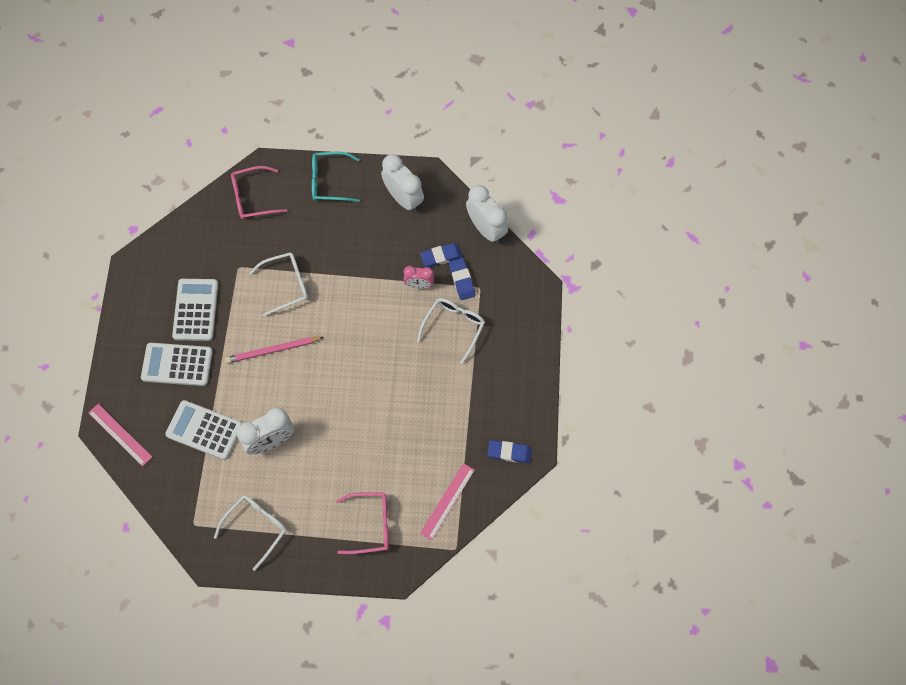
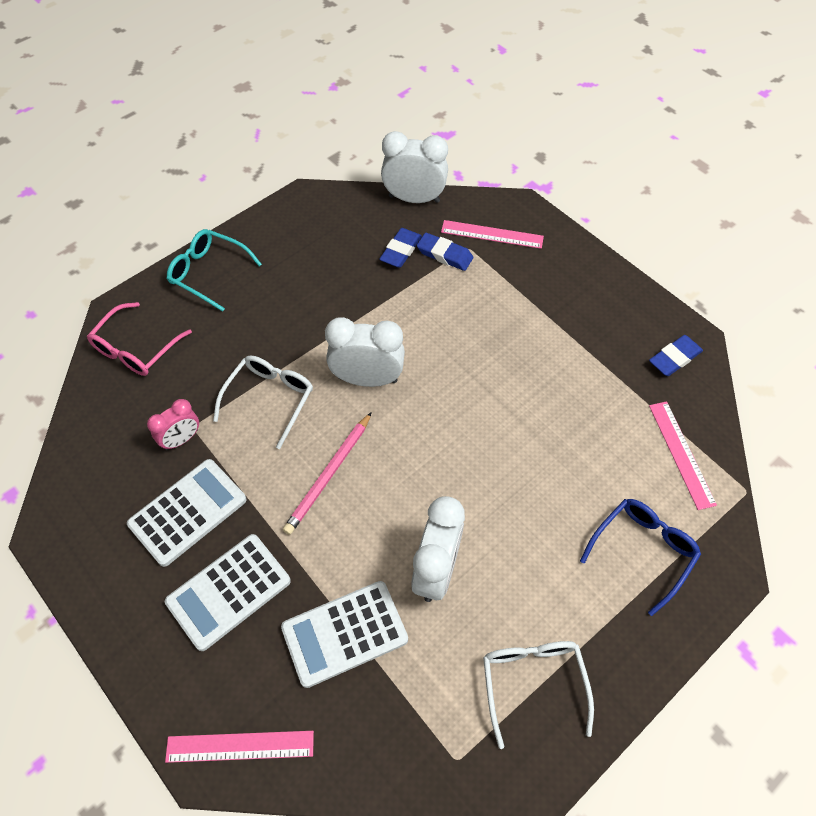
camera: 45 degrees left, 10 degrees down
white calculator [172,279,218,341] -> white calculator turned 90 degrees clockwise [127,459,246,567]
turquoise glasses [312,151,360,202] -> turquoise glasses turned 75 degrees clockwise [167,229,262,312]
pink glasses [336,492,389,554] -> blue glasses [580,499,701,616]
white clock [381,154,424,212] -> white clock moved to [325,317,405,387]
pink clock [404,266,434,289] -> pink clock moved to [147,399,199,450]
white glasses [417,298,485,364] -> none
none -> pink ruler [441,220,544,249]

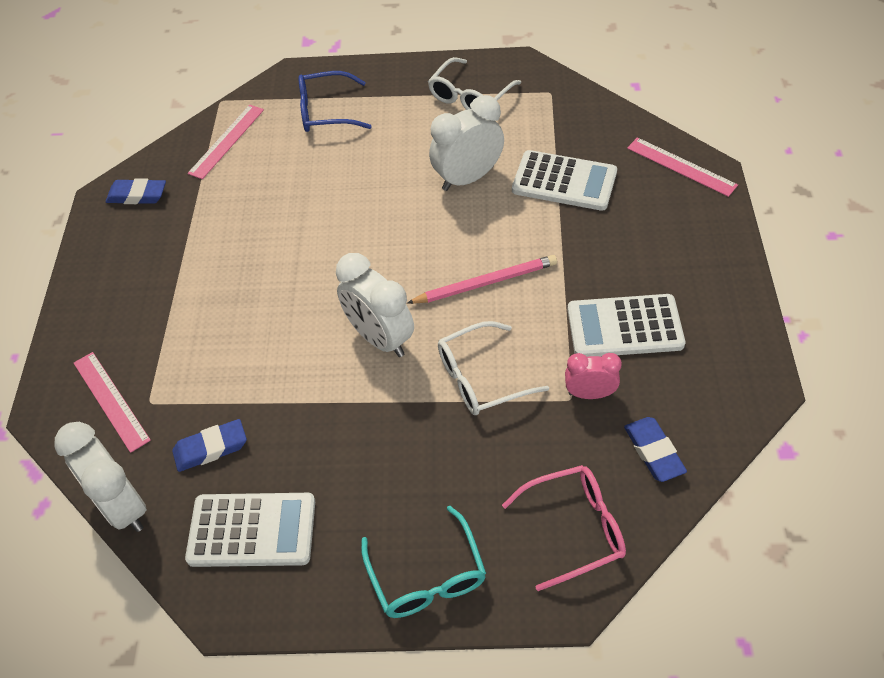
camera: 135 degrees left, 5 degrees down
white calculator [165,534,291,651] -> white calculator moved to [185,493,315,567]
blue eraser [417,233,473,271] -> blue eraser moved to [624,417,687,482]

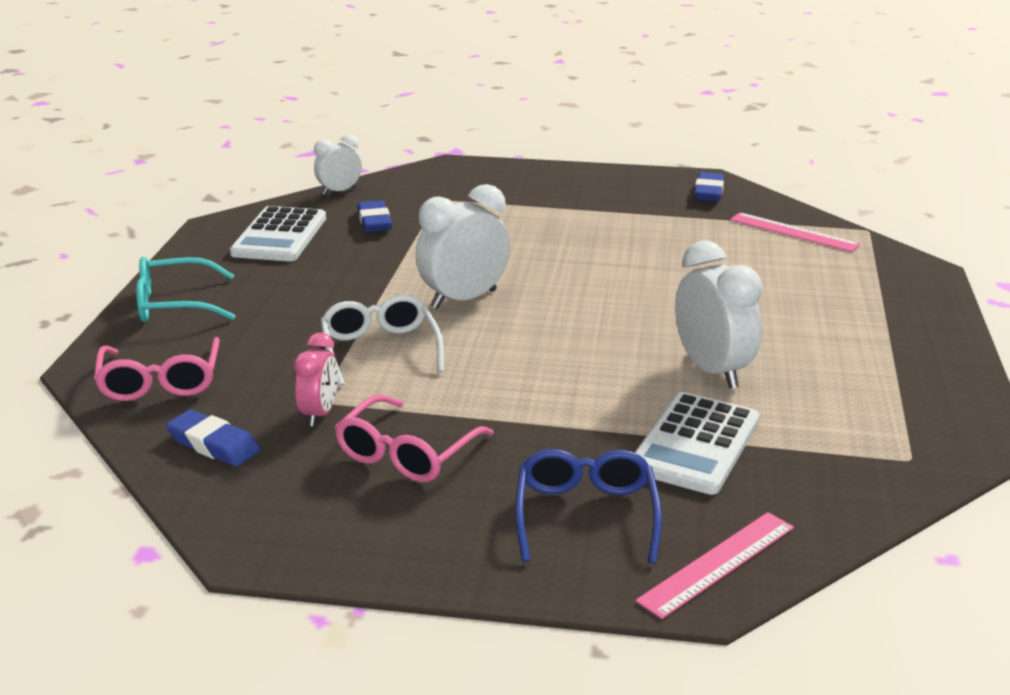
camera: 95 degrees right, 25 degrees down
white clock [55,422,147,532] -> white clock [314,134,362,195], size x0.59
pink ruler [74,352,151,453] -> none
blue glasses [299,71,372,132] -> blue glasses moved to [515,449,662,564]
pink pencil [407,255,557,304] -> none
white glasses [428,57,521,110] -> none
white calculator [567,294,685,357] -> pink glasses [335,395,494,482]
blue eraser [624,417,687,482] -> blue eraser turned 45 degrees clockwise [166,409,260,467]

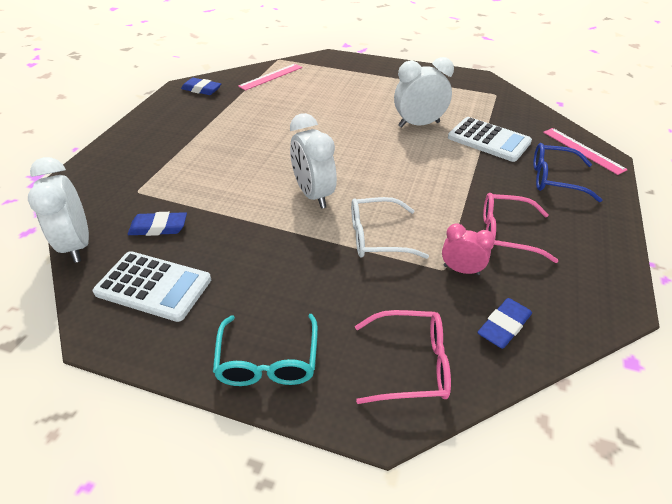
camera: 80 degrees left, 15 degrees up
white clock [314,134,362,195] -> white clock [28,157,89,263], size x1.68
pink glasses [335,395,494,482] -> pink glasses turned 150 degrees clockwise [483,193,558,263]

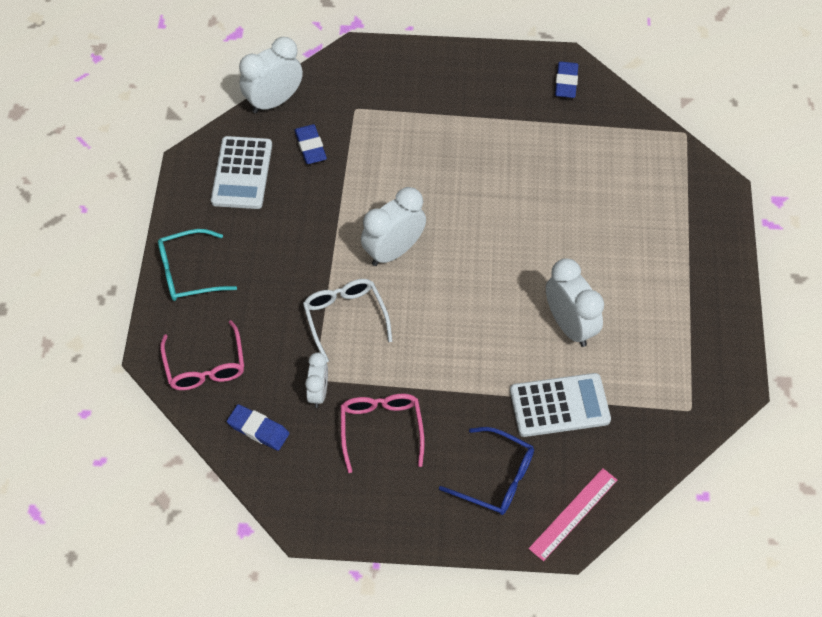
camera: 75 degrees right, 15 degrees up
pink ruler [238,64,302,91] -> none
pink clock [442,223,495,275] -> white clock [305,353,328,408]
white calculator [448,117,532,162] -> white calculator turned 120 degrees counterclockwise [510,373,611,437]
blue glasses [533,143,602,202] -> blue glasses turned 120 degrees clockwise [439,427,534,515]

